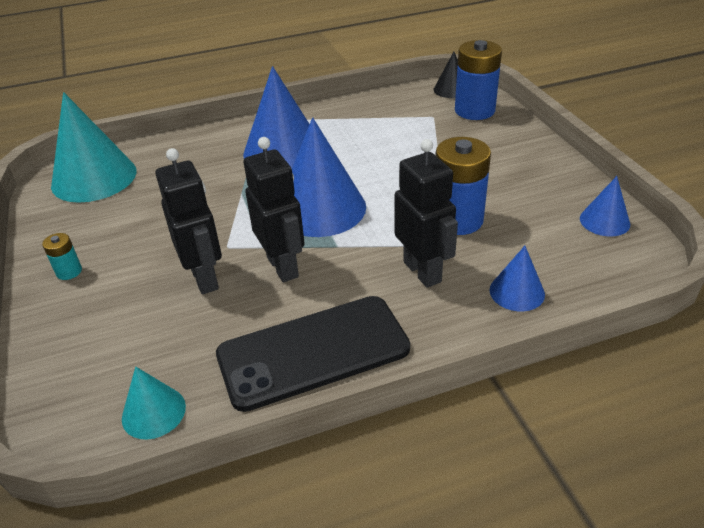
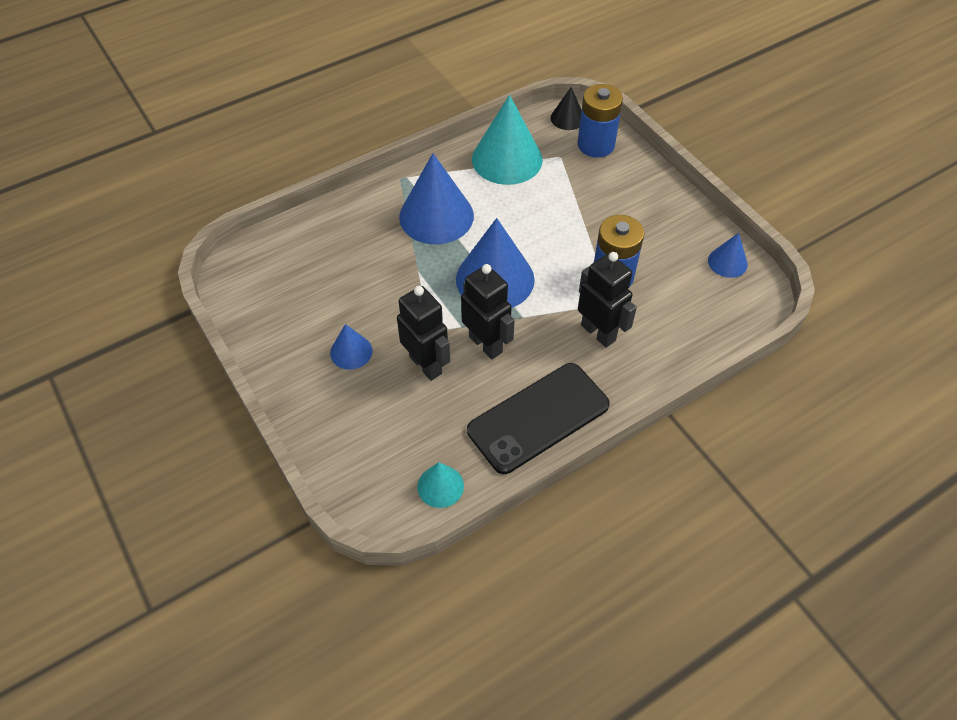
camera: 15 degrees left, 15 degrees up
turquoise battery [42,233,82,280] -> none
turquoise cone [51,92,137,203] -> turquoise cone moved to [472,95,543,185]
blue cone [490,246,545,311] -> blue cone moved to [330,324,373,370]

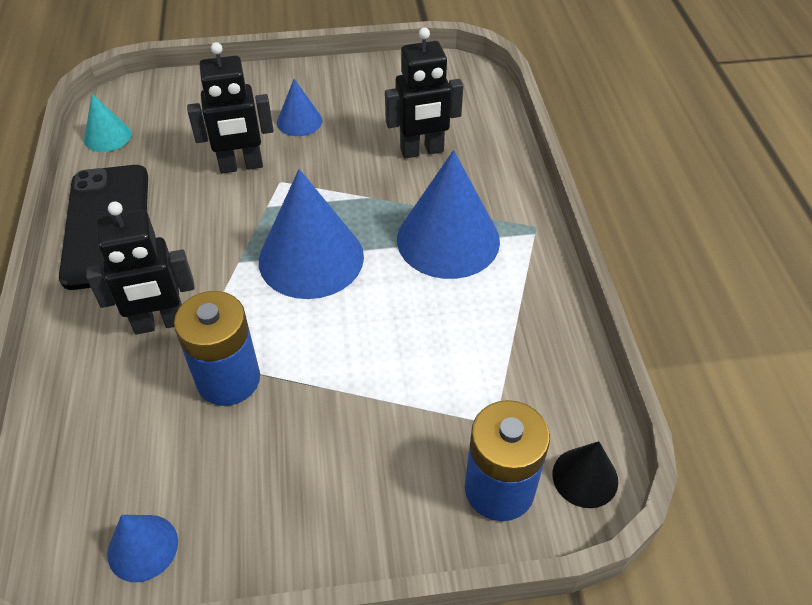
camera: 115 degrees right, 5 degrees down
black robot [461,264,515,359] -> black robot moved to [385,27,463,159]
turquoise cone [472,95,543,185] -> none

